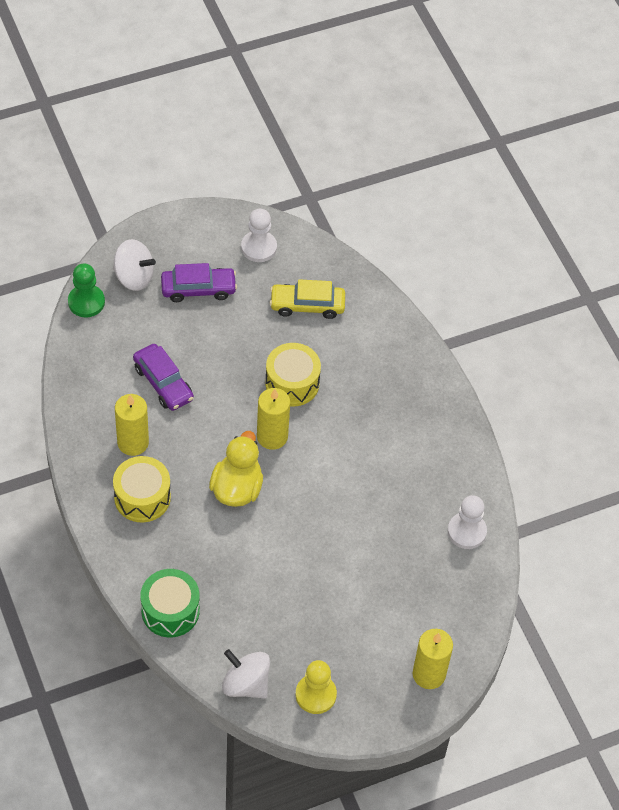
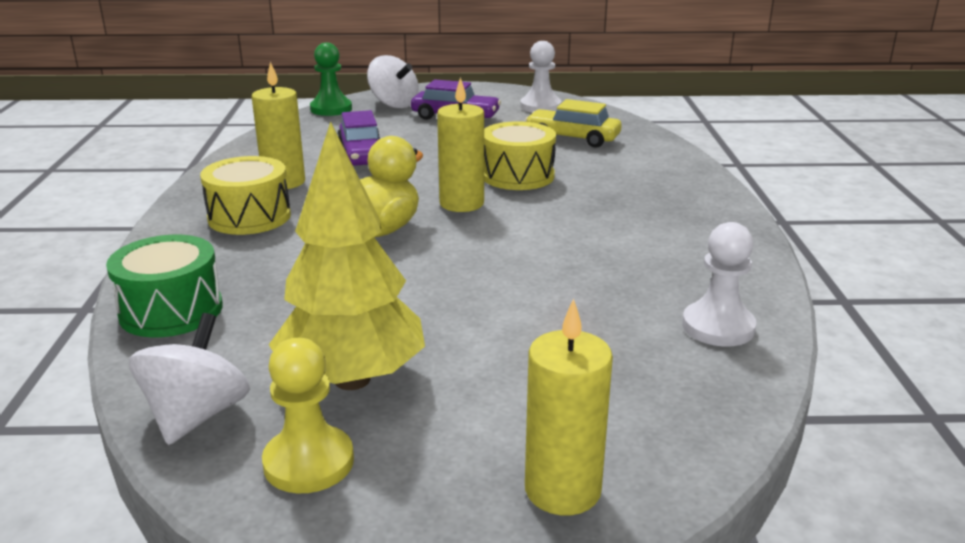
camera: 25 degrees right, 30 degrees down
white spinning top [222,649,270,698] -> white spinning top turned 45 degrees clockwise [129,313,250,445]
none -> yellow tree [269,121,425,390]

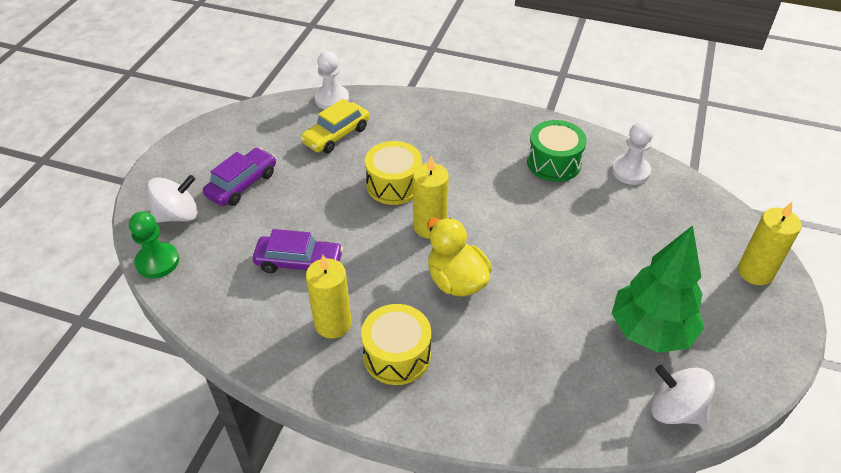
camera: 70 degrees left, 20 degrees up
green drum [106,235,223,338] -> green drum moved to [527,120,587,182]
yellow pawn [262,338,354,493] -> none
yellow tree [269,121,425,390] -> green tree [612,225,705,353]
white pawn [520,41,562,113] -> white pawn moved to [314,51,349,109]

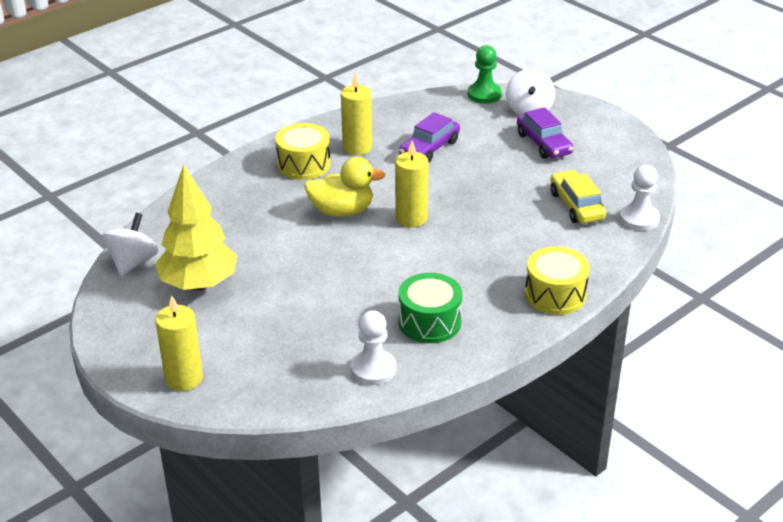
camera: 120 degrees right, 10 degrees down
yellow drum [365,141,422,205] -> yellow drum moved to [525,246,590,315]
green tree [612,225,705,353] -> yellow tree [155,164,237,291]
white spinning top [650,365,715,425] -> white spinning top turned 45 degrees counterclockwise [102,213,159,276]

